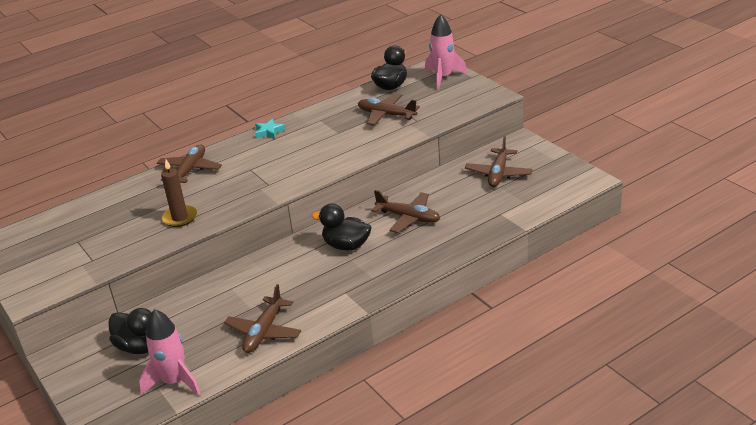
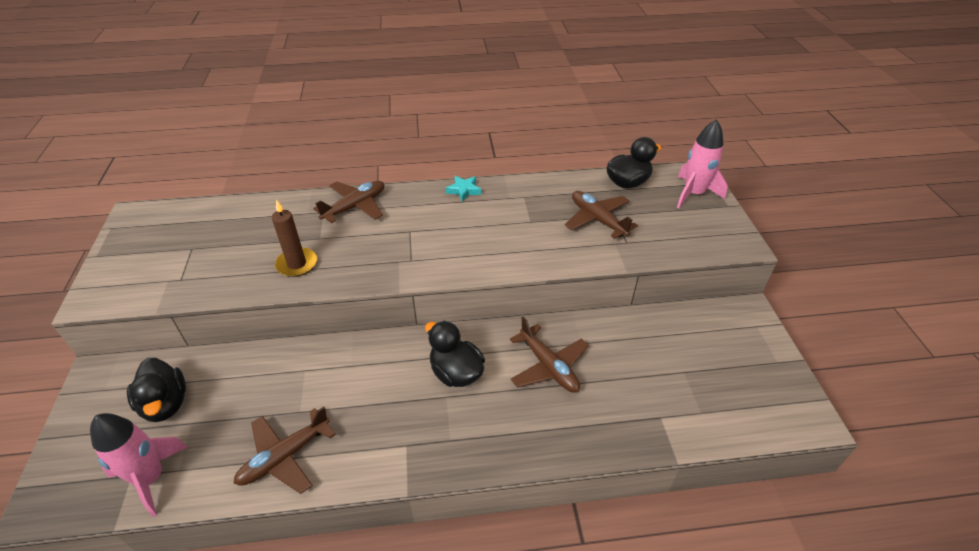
camera: 25 degrees right, 10 degrees up
brown plane [465,136,532,187] -> none

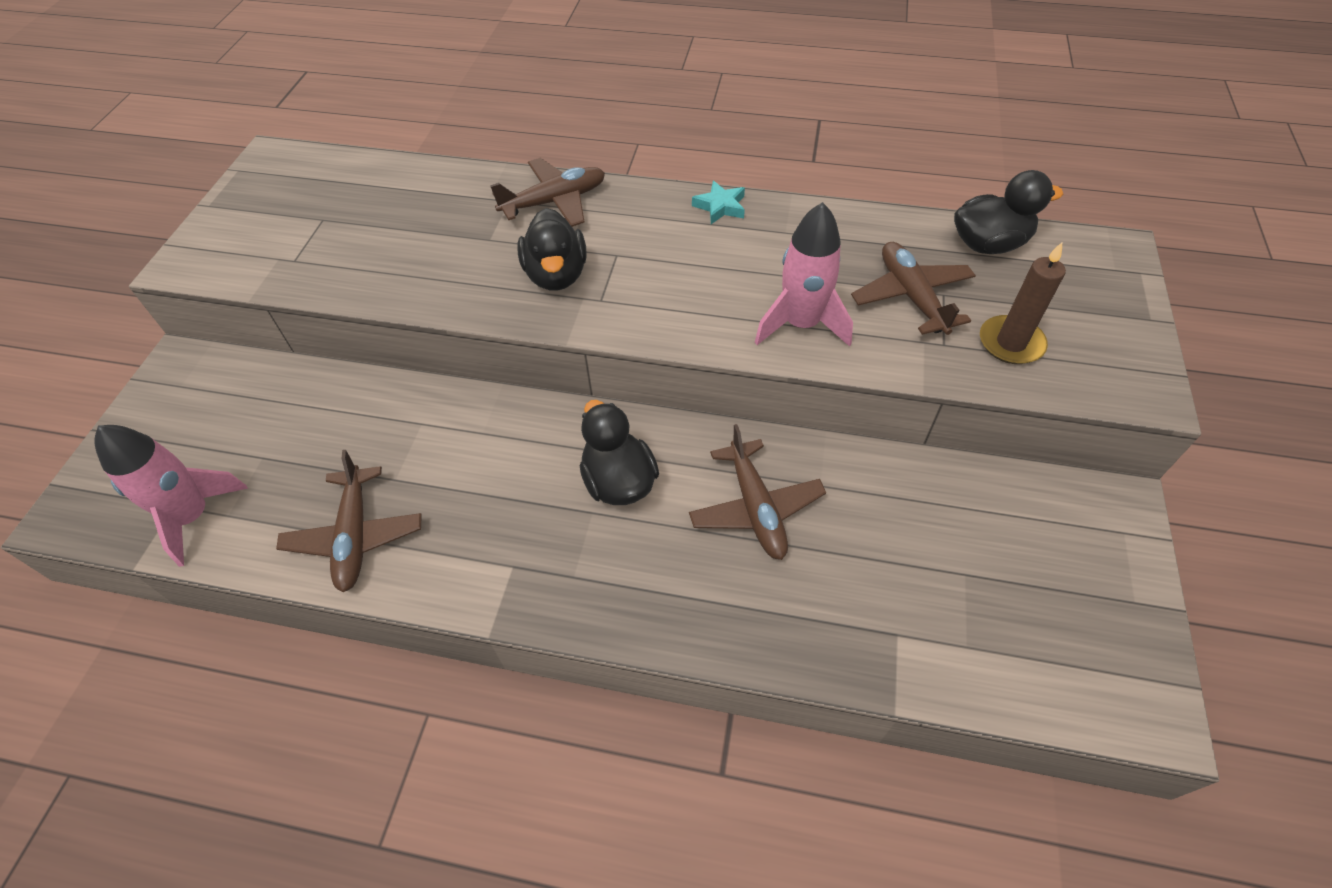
camera: 20 degrees right, 10 degrees up
black duck [127,358,186,422] -> black duck moved to [517,208,587,291]
brown plane [233,406,336,494] -> brown plane turned 75 degrees counterclockwise [276,450,422,592]
brown candle [272,200,317,277] -> brown candle moved to [980,242,1066,364]
pink rocket [677,119,728,208] -> pink rocket moved to [755,202,853,347]

